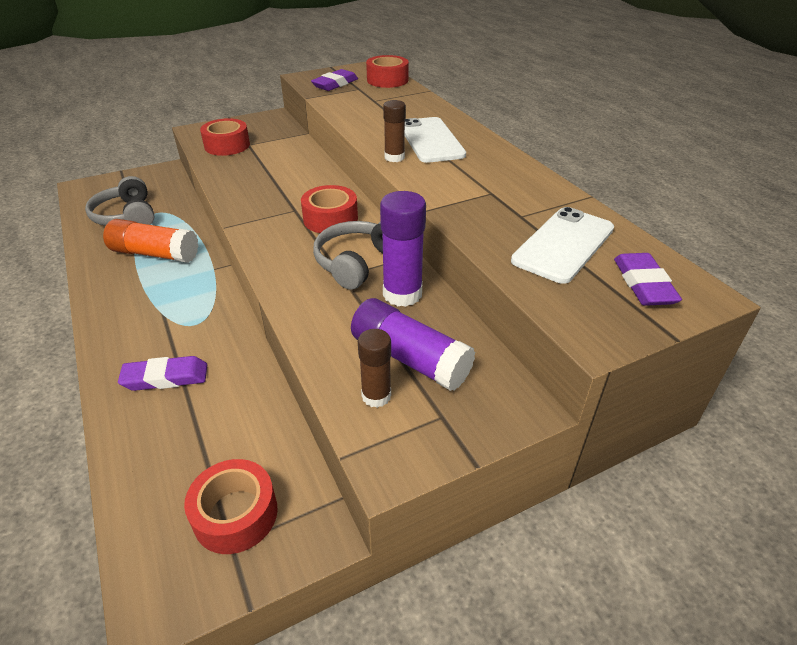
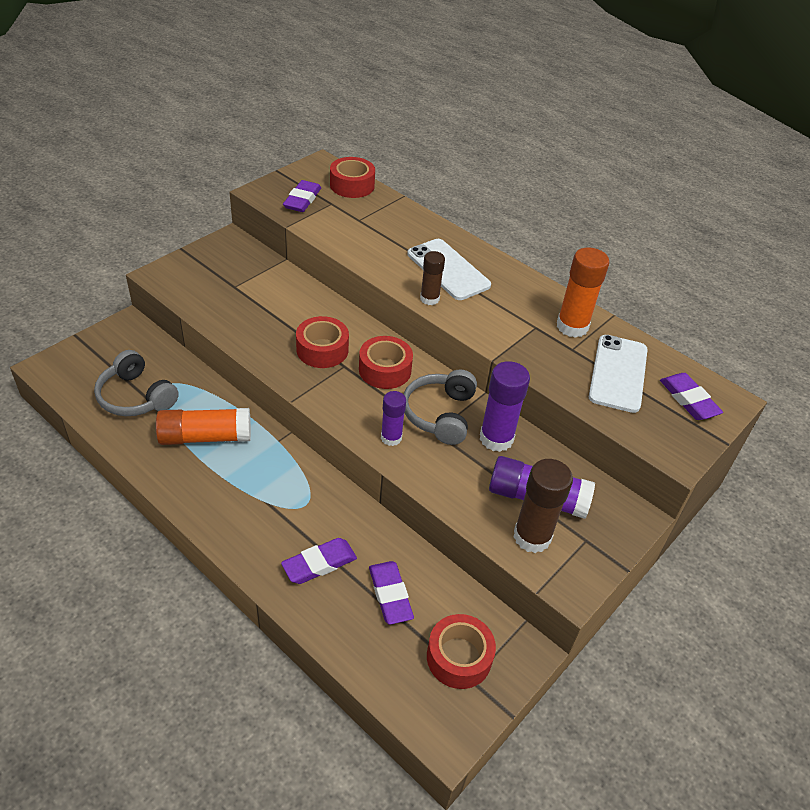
camera: 25 degrees left, 5 degrees up
red tape [200,118,250,156] -> red tape moved to [296,316,349,368]
brown glue stick [358,329,391,408] -> brown glue stick [514,459,573,553], size x1.62
none -> purple eraser [369,561,414,625]
none -> purple glue stick [381,391,406,446]
none -> orange glue stick [557,247,610,338]

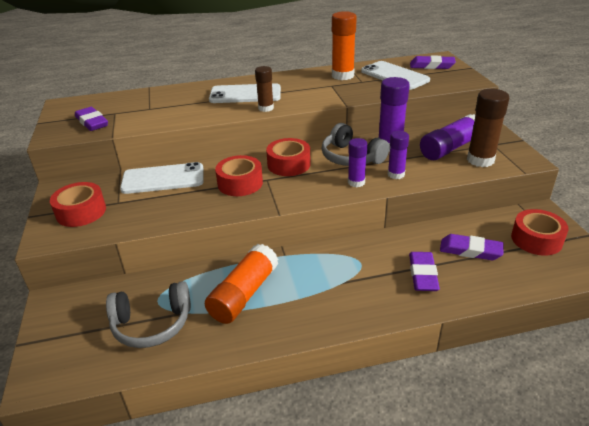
camera: 50 degrees left, 10 degrees down
red tape [330,157,375,198] -> red tape moved to [50,182,106,227]
none -> white phone [120,162,203,194]
none -> purple glue stick [388,131,409,179]

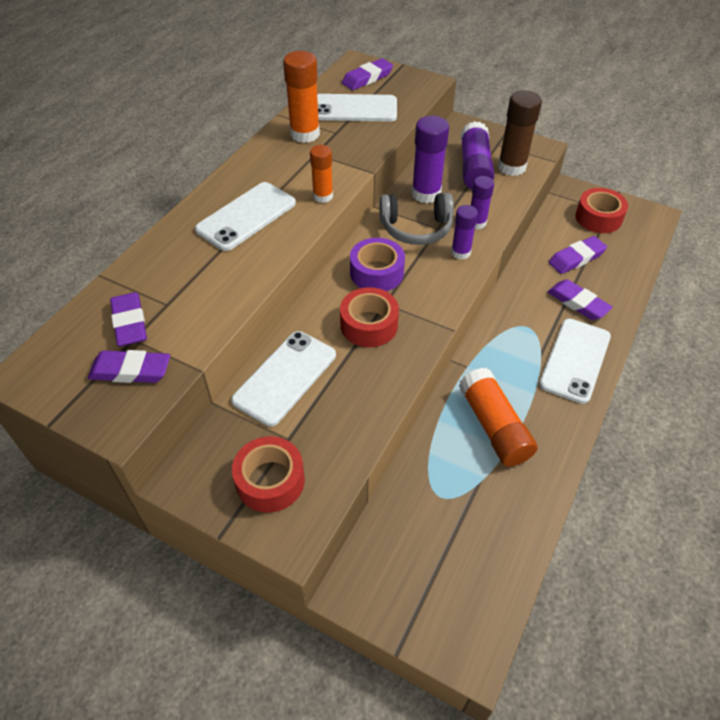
camera: 50 degrees left, 15 degrees up
grey headphones [106,281,191,348] -> none
brown glue stick [255,66,274,112] -> none
red tape [266,138,311,176] -> purple tape [350,238,405,291]
none -> purple eraser [110,292,147,346]
none -> orange glue stick [310,145,333,203]
none -> white phone [539,319,611,404]

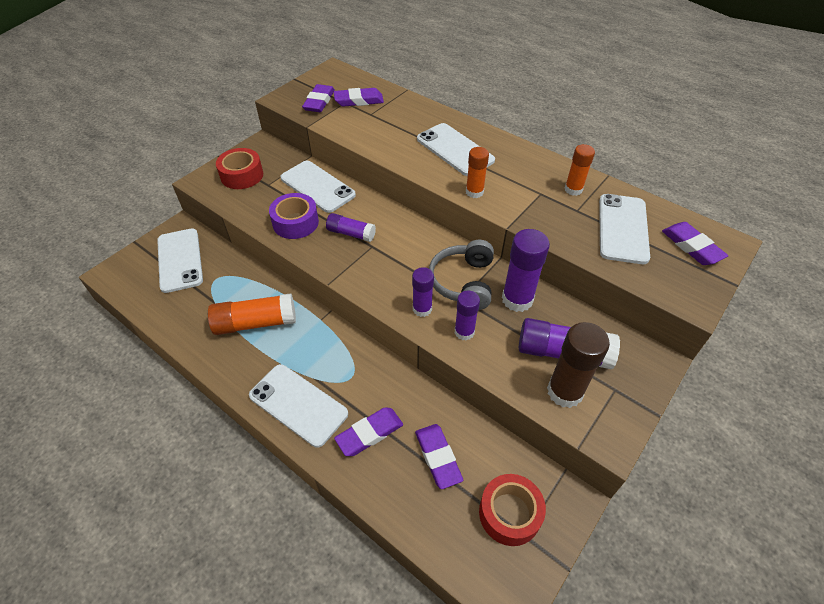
camera: 100 degrees right, 0 degrees up
orange glue stick [283,51,320,143] -> orange glue stick [564,144,595,196], size x0.62
red tape [340,287,399,347] -> purple glue stick [326,213,376,242]
purple tape [350,238,405,291] -> purple tape moved to [269,193,319,239]
none -> white phone [157,229,203,293]

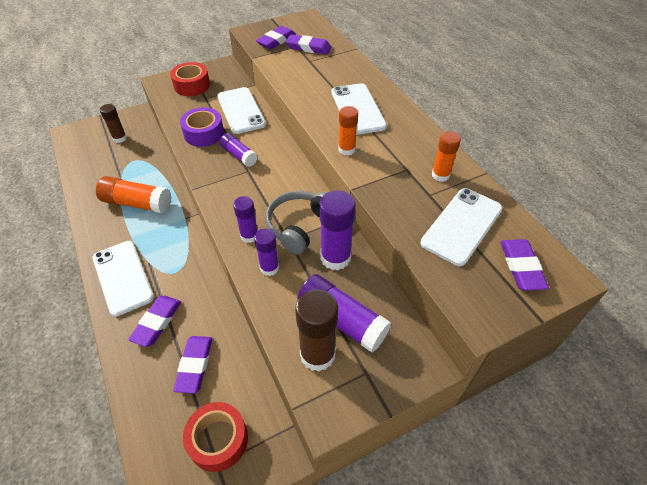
camera: 25 degrees right, 0 degrees up
white phone [157,229,203,293] -> brown glue stick [100,104,127,143]
purple eraser [334,407,403,456] -> purple eraser turned 60 degrees counterclockwise [128,296,181,347]

